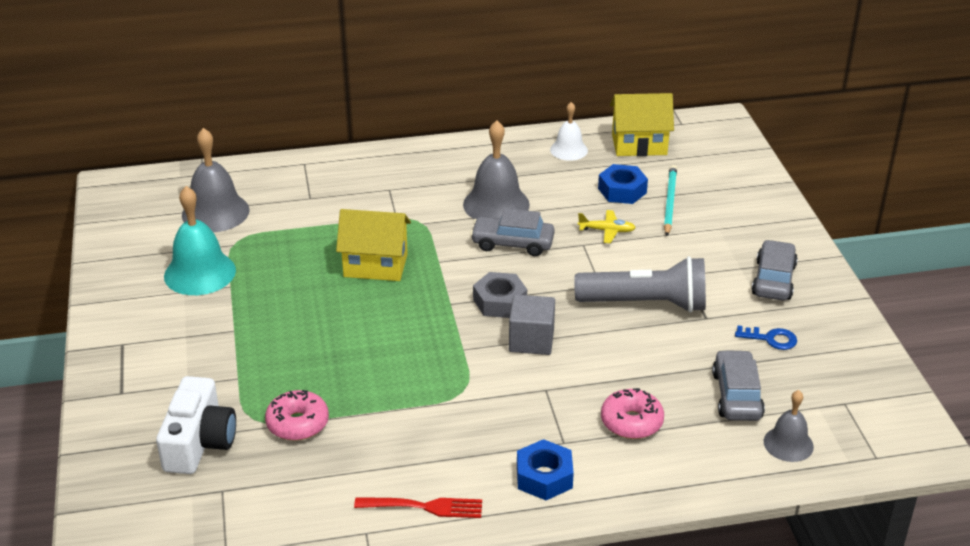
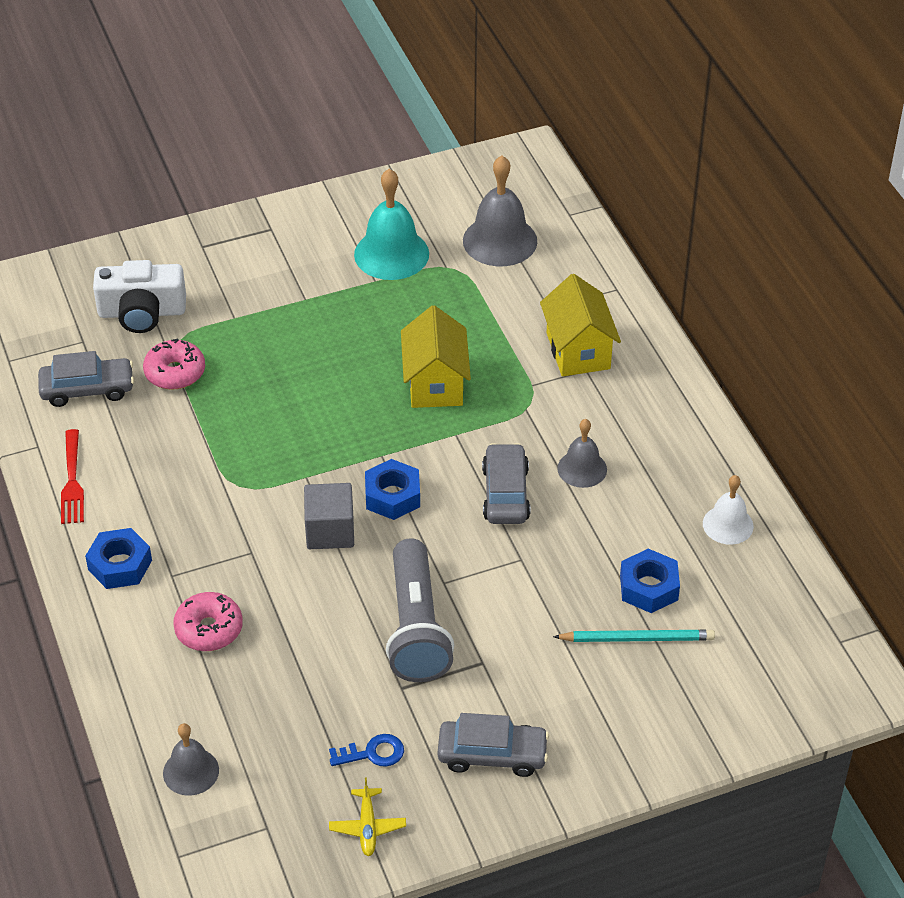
camera: 80 degrees right, 10 degrees up
grey bell [463,120,530,219] -> grey bell [557,419,607,488], size x0.60
grey nut [473,272,527,318] -> blue nut [365,459,420,520]
yellow plane [578,210,636,243] -> yellow plane moved to [329,777,406,856]
yellow house [610,93,674,156] -> yellow house moved to [540,274,621,377]
grey car [712,350,765,421] -> grey car moved to [38,351,134,407]
blue key [735,326,797,350] -> blue key turned 105 degrees counterclockwise [329,734,404,767]

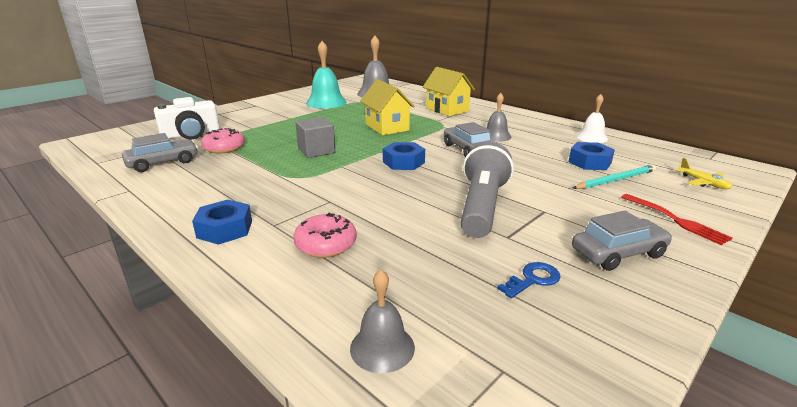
camera: 25 degrees left, 20 degrees down
red fork [61,429,84,524] -> red fork moved to [621,194,733,245]
grey cube [304,483,354,549] -> grey cube moved to [295,117,336,158]
yellow plane [329,777,406,856] -> yellow plane moved to [676,158,732,189]
grey flashlight [386,538,454,682] -> grey flashlight turned 135 degrees counterclockwise [460,142,514,238]

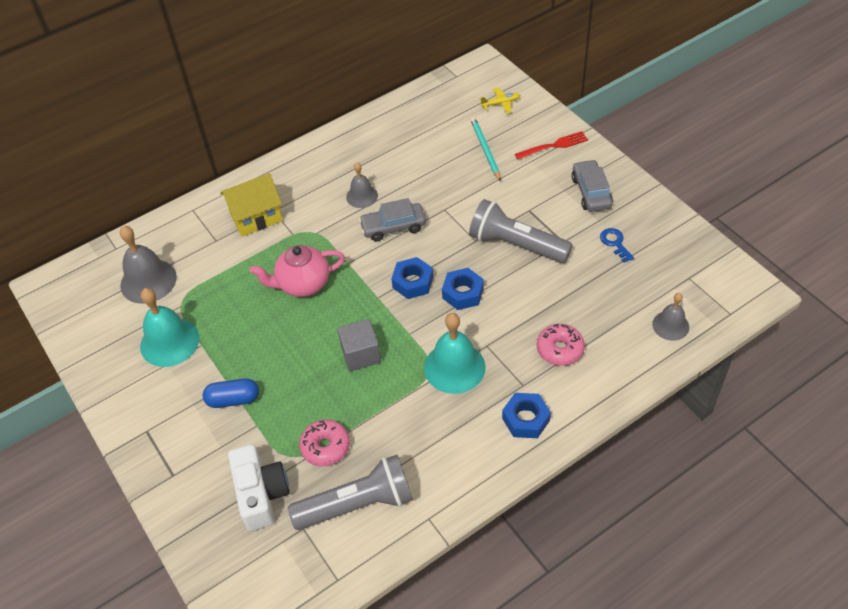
camera: 75 degrees left, 25 degrees up
grey car [122,133,198,172] -> grey flashlight [288,455,413,530]
yellow house [360,79,415,135] -> pink teapot [250,245,345,297]
blue nut [569,142,615,170] -> blue nut moved to [442,268,484,310]
white bell [576,94,608,143] -> none
none -> blue capsule [203,378,259,408]
none -> turquoise bell [424,313,485,394]

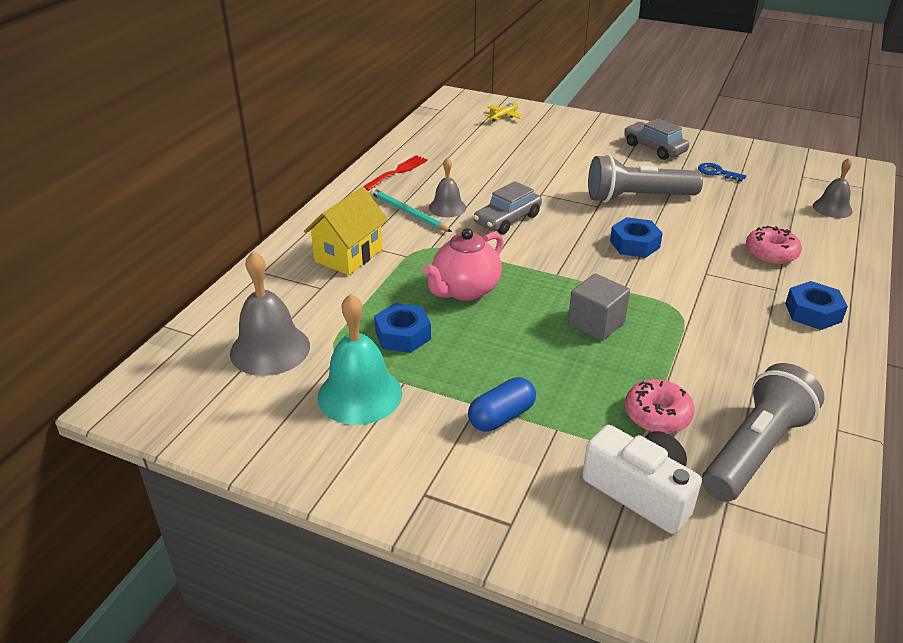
camera: 35 degrees left, 15 degrees down
blue nut [391,257,433,299] -> blue nut moved to [374,303,431,353]
turquoise bell [424,313,485,394] -> none
turquoise pencil [471,117,501,182] -> turquoise pencil moved to [370,188,452,232]
red fork [515,131,588,159] -> red fork moved to [363,155,428,191]

